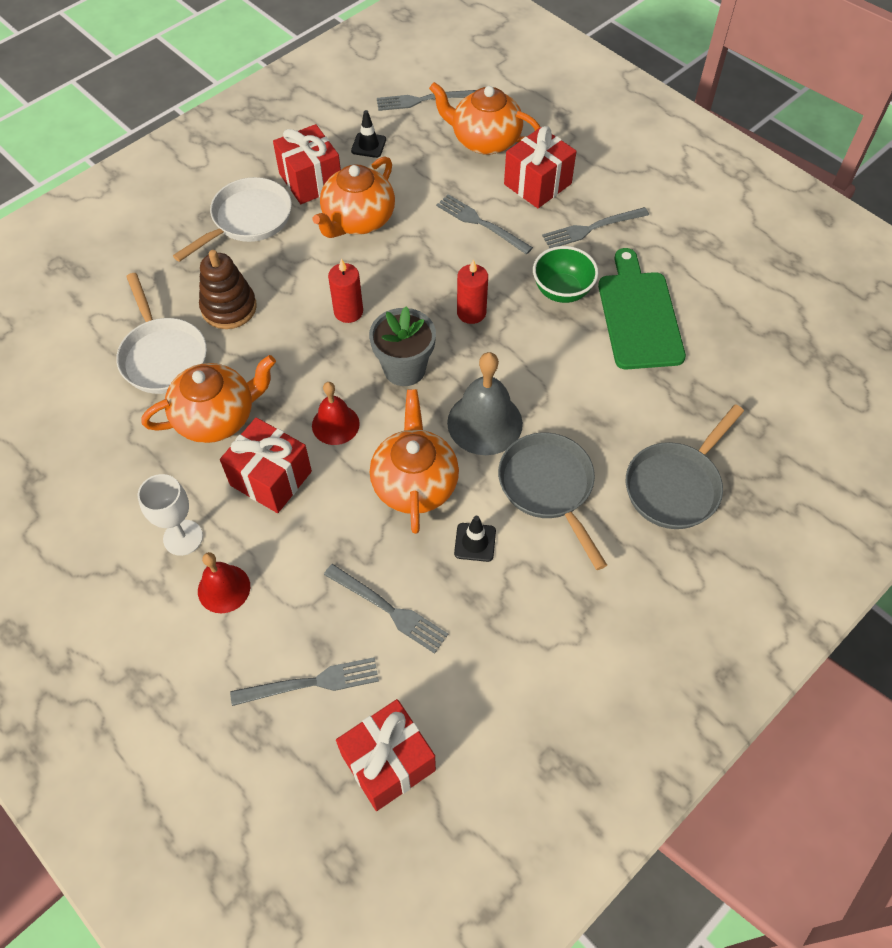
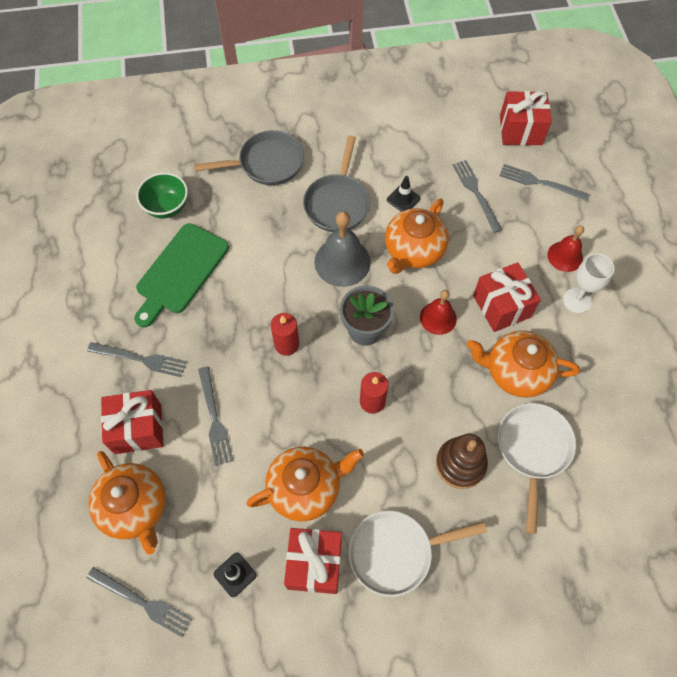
camera: 145 degrees left, 5 degrees up
green bowl [533,246,598,303] -> green bowl moved to [136,172,188,218]

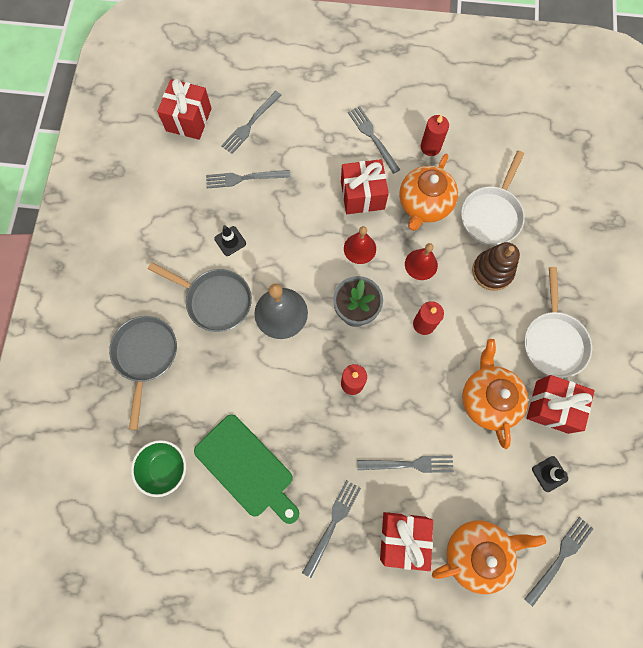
camera: 75 degrees left, 10 degrees up
orange teapot [385,199,449,274] -> none
white pan [498,403,576,534] -> white pan turned 90 degrees counterclockwise [461,151,525,245]
red bell [547,225,584,272] -> red bell moved to [405,243,438,280]
white goblet [563,253,615,313] -> grey fork [348,106,400,174]
none -> red candle [420,114,449,156]

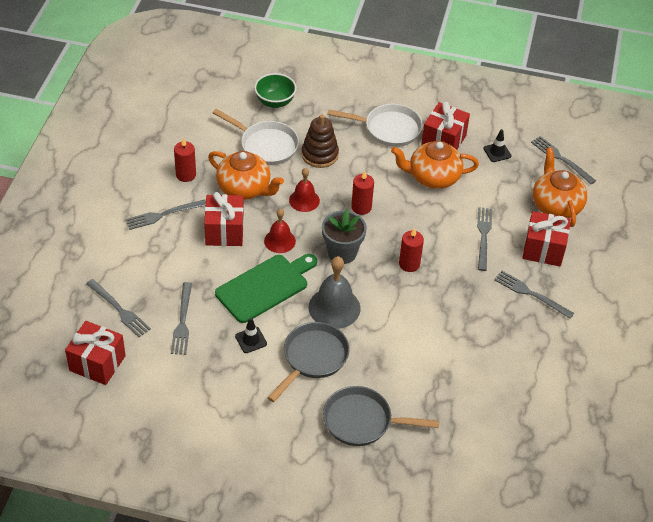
camera: 85 degrees left, 25 degrees down
green bowl [131,440,186,497] -> green bowl moved to [254,73,297,108]
green cutting board [194,414,299,524] -> green cutting board moved to [215,254,317,323]

